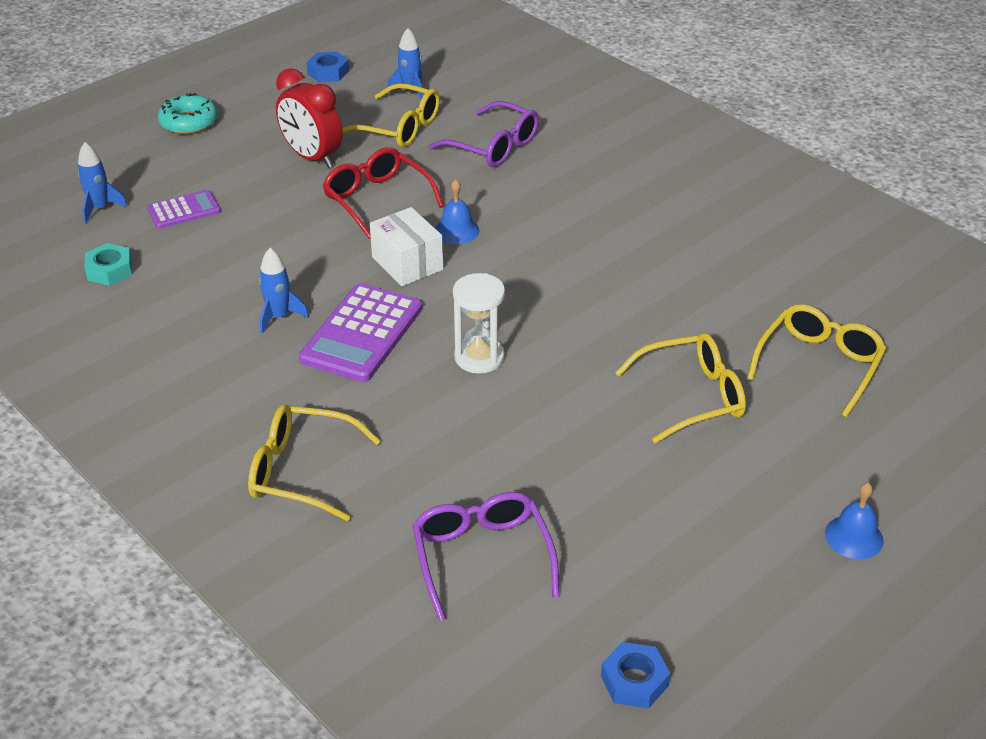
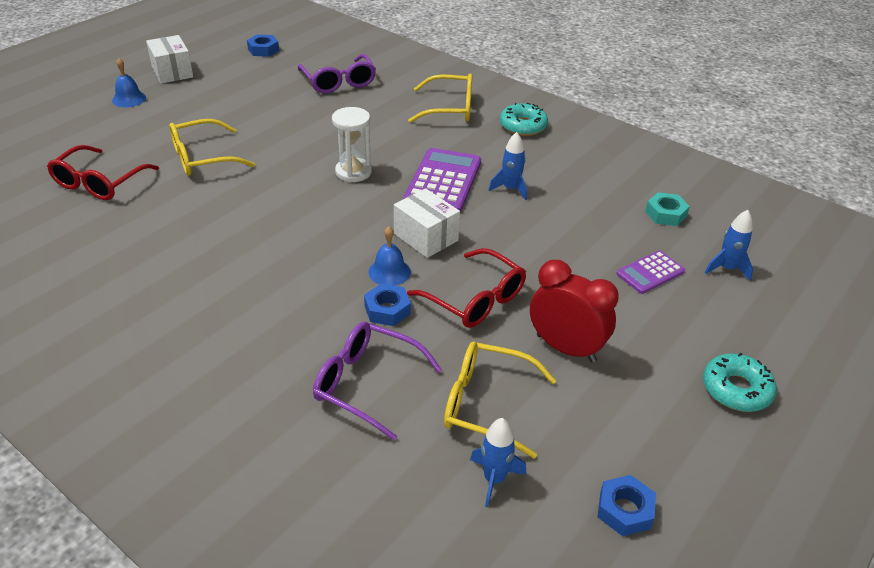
camera: 170 degrees right, 0 degrees up
yellow glasses [747,304,886,417] -> red glasses [47,145,159,200]
none -> white box [146,35,193,84]
none -> blue nut [364,283,411,326]
none -> turquoise donut [500,103,548,136]

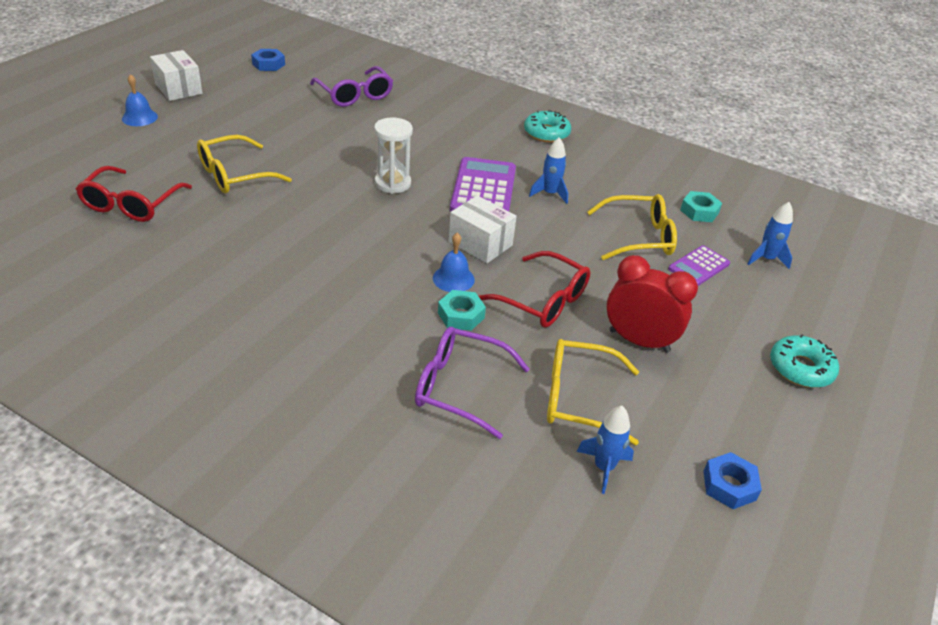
camera: 10 degrees left, 0 degrees up
blue nut [364,283,411,326] -> turquoise nut [438,290,486,331]
yellow glasses [408,73,472,123] -> yellow glasses moved to [587,194,677,260]

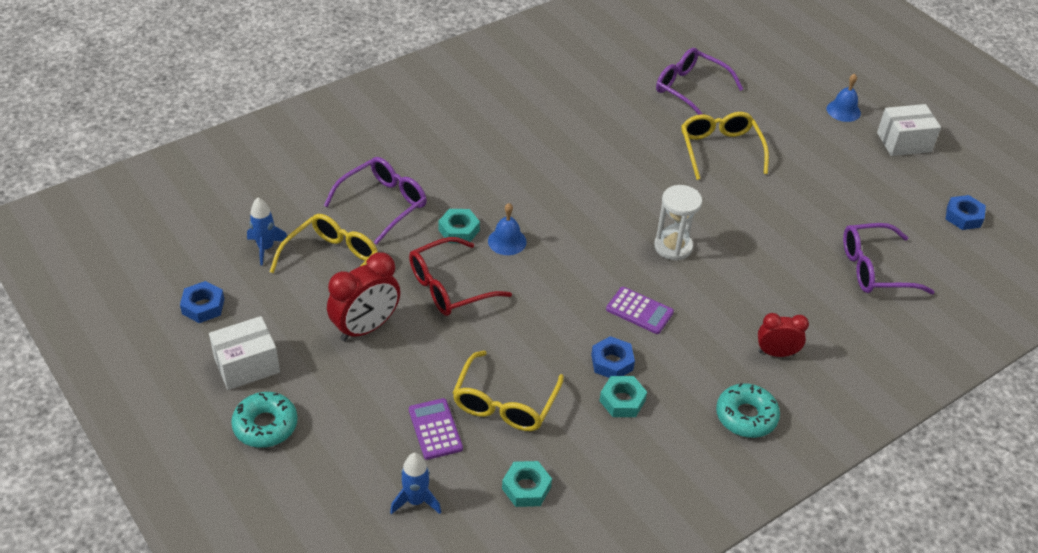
camera: 115 degrees right, 5 degrees up
red glasses [76,166,192,222] -> purple glasses [656,48,743,115]
white box [449,195,517,263] -> white box moved to [209,316,280,390]
purple calculator [450,157,516,212] -> purple calculator [606,287,674,334], size x0.57
blue rocket [529,137,568,204] -> blue nut [591,336,635,378]
none -> turquoise nut [600,376,647,417]
none -> red clock [758,313,809,357]

